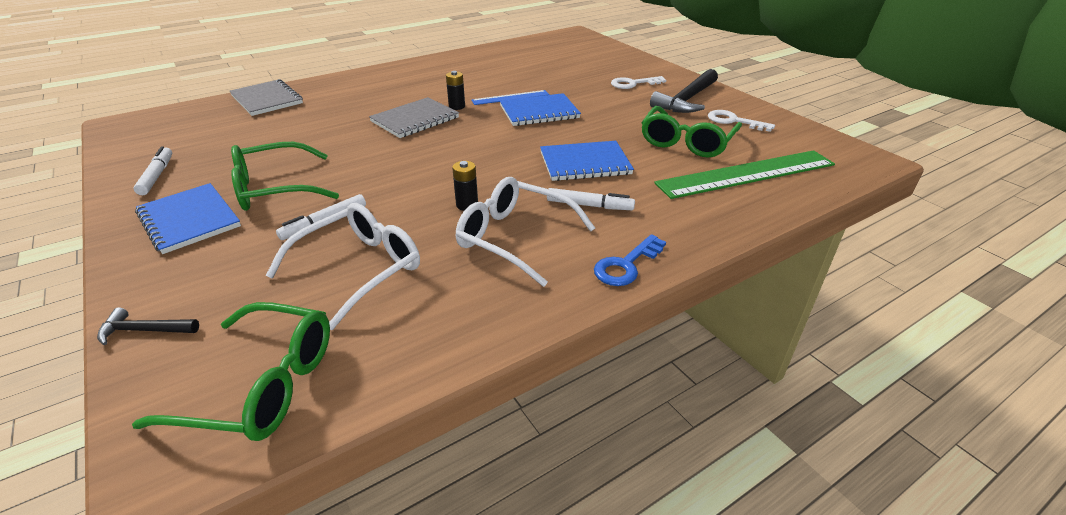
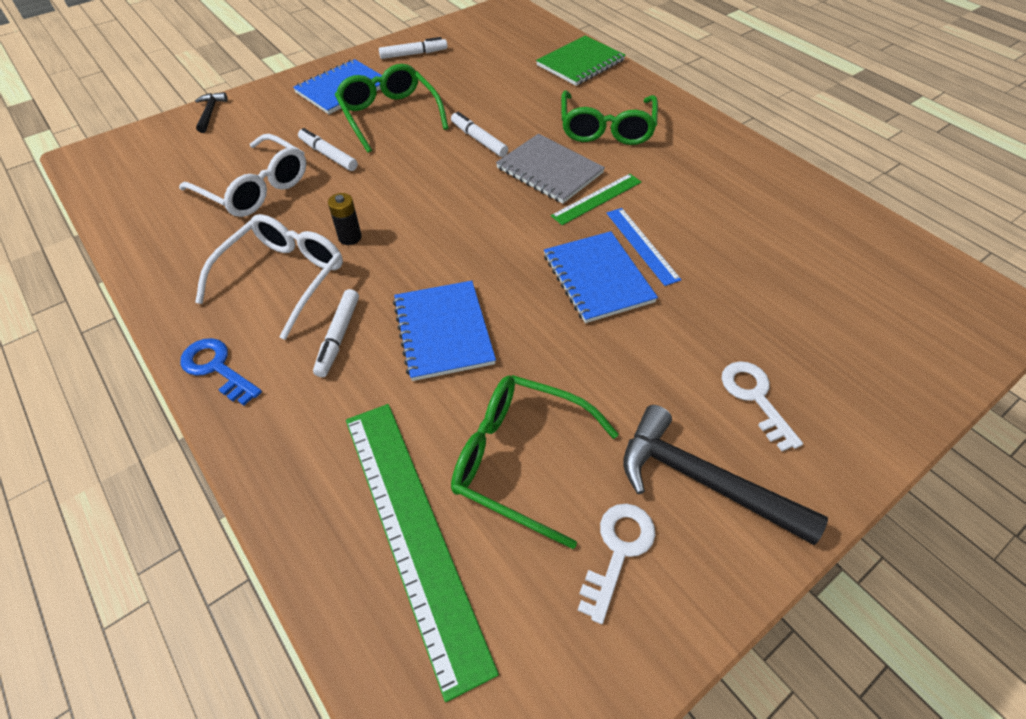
camera: 85 degrees right, 15 degrees up
green glasses [132,302,330,441] -> green glasses moved to [561,91,658,145]
grey notebook [230,79,303,116] -> green notebook [536,36,626,86]
black battery [446,71,465,110] -> green ruler [551,174,641,225]
none -> white marker [451,112,508,157]

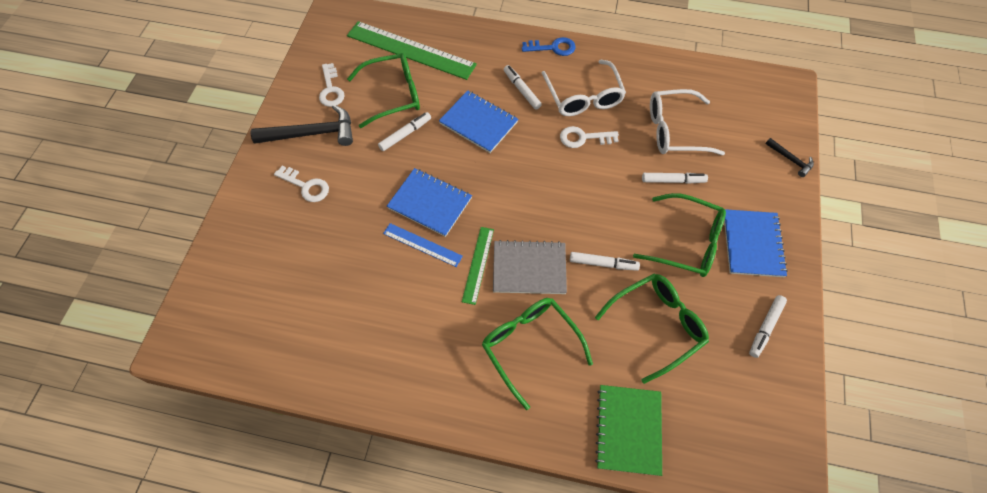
camera: 140 degrees right, 10 degrees up
black battery [328,193,362,245] -> white key [560,126,619,148]
none -> white marker [378,112,431,151]
none -> green glasses [595,274,709,384]

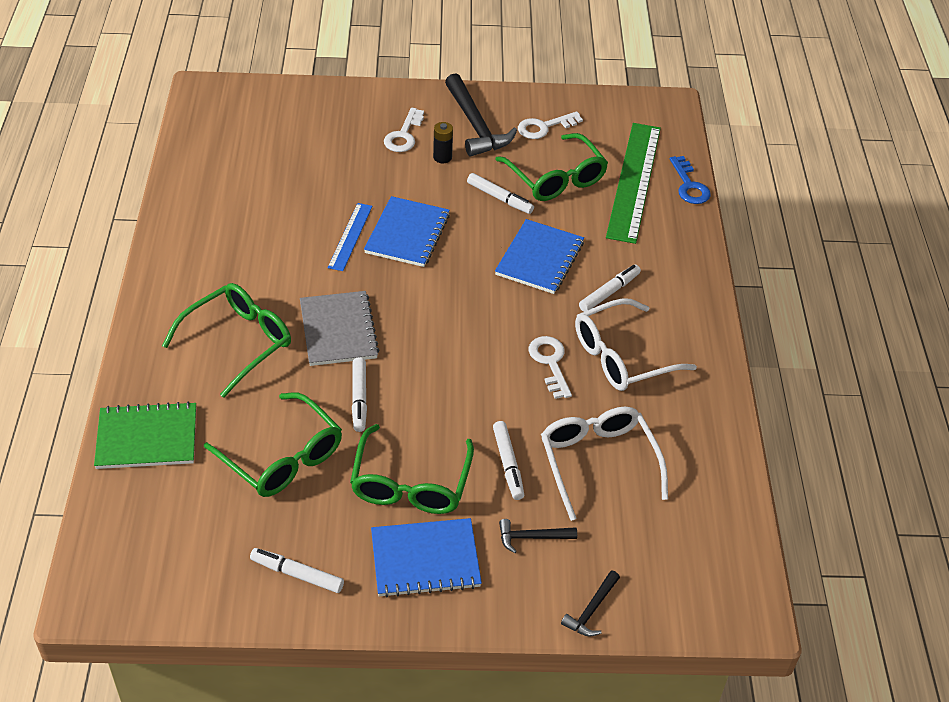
camera: 75 degrees right, 15 degrees down
green ruler [462,227,494,305] -> none
blue key [522,37,576,56] -> blue key moved to [670,156,711,204]
none -> black battery [433,122,453,163]
none -> black hammer [499,519,577,553]

